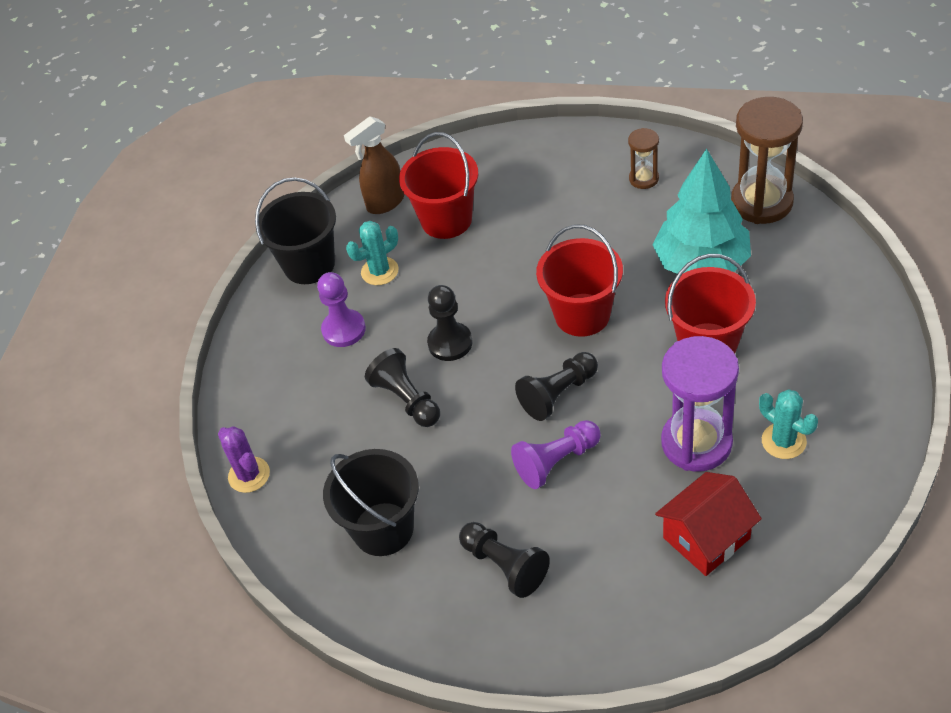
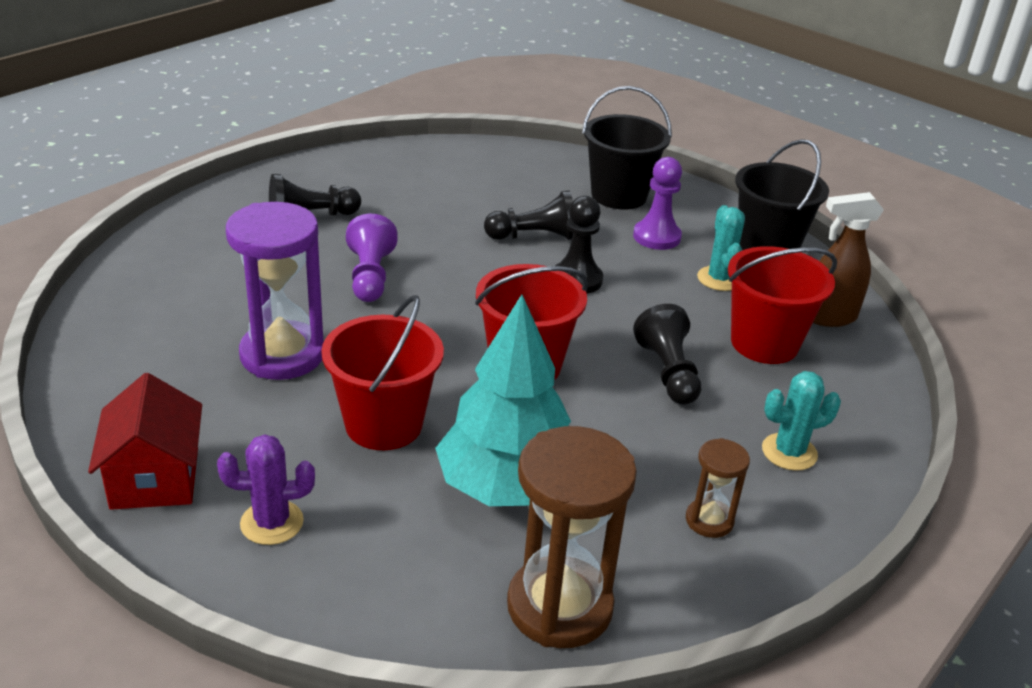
camera: 110 degrees right, 15 degrees down
purple cactus [218,426,270,493] -> purple cactus moved to [217,435,315,545]
black bucket [323,449,419,556] -> black bucket moved to [582,86,672,209]
brown spray bottle [344,116,404,214] -> brown spray bottle turned 90 degrees counterclockwise [813,192,884,327]
black pawn [515,352,598,421] -> black pawn moved to [633,304,701,405]
red house [655,472,762,576] -> red house moved to [88,373,202,510]
turquoise cactus [759,389,818,459] -> turquoise cactus moved to [762,371,841,471]

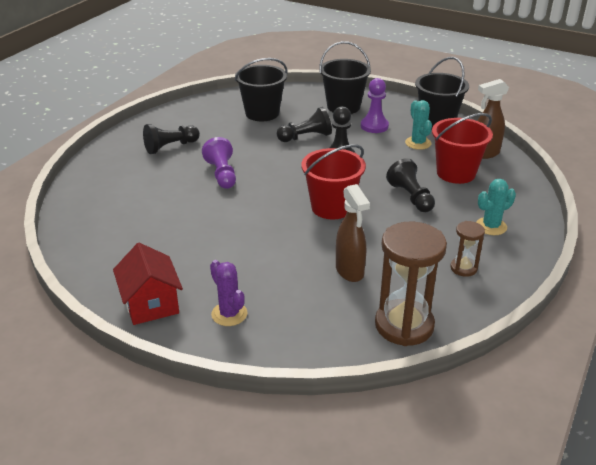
camera: 10 degrees left, 0 degrees up
purple cactus [217,435,315,545] -> purple cactus turned 75 degrees clockwise [210,260,247,326]
purple hourglass [226,202,324,380] -> none
red bucket [321,295,444,450] -> none
turquoise tree [435,295,571,506] -> brown spray bottle [336,184,370,282]
none -> black bucket [235,58,287,121]

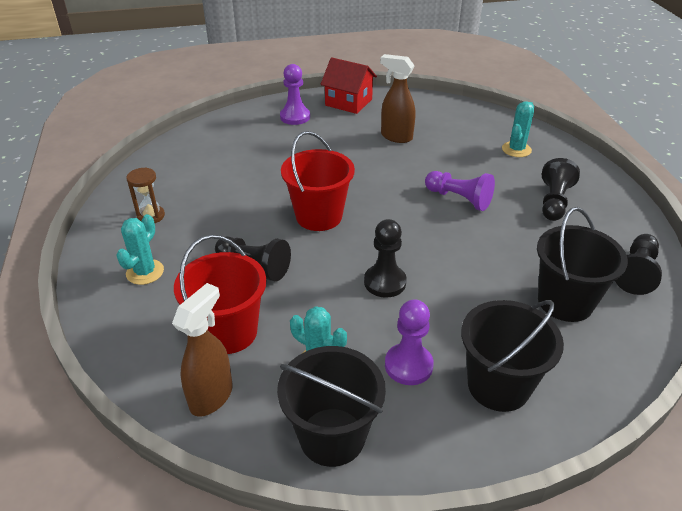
camera: 140 degrees right, 5 degrees up
purple cactus [210,260,247,326] -> purple pawn [280,64,310,125]
black pawn [277,107,332,142] -> black pawn moved to [615,234,662,295]
brown spray bottle [336,184,370,282] -> brown spray bottle moved to [380,54,415,143]
brown hourglass [375,222,447,346] -> none
none -> turquoise cactus [502,101,534,157]

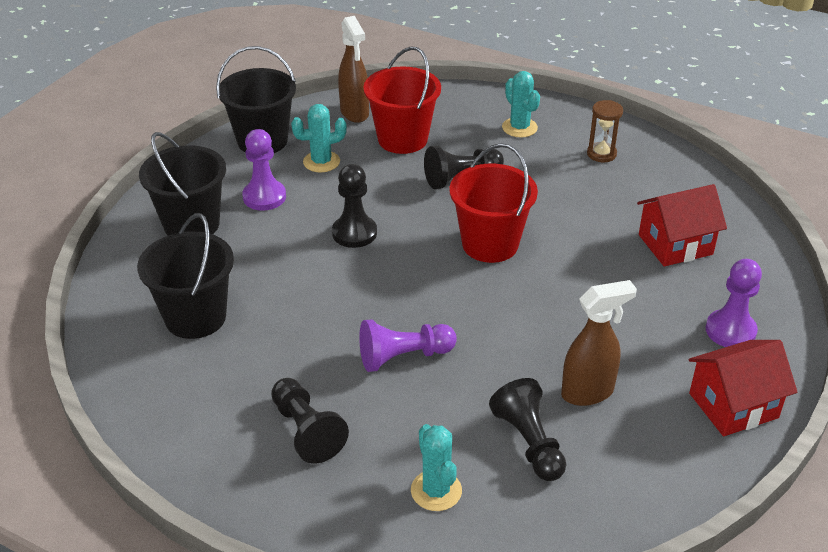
camera: 130 degrees right, 0 degrees up
black pawn [615,234,662,295] -> black pawn moved to [489,378,566,481]
none -> red house [637,184,727,266]

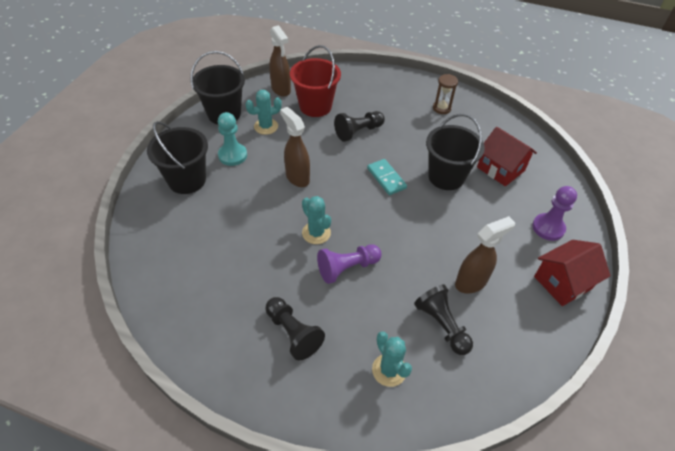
camera: 10 degrees left, 10 degrees up
black bucket [137,213,234,339] -> black bucket moved to [426,114,485,190]
purple pawn [242,129,286,211] -> turquoise pawn [218,112,247,166]
black pawn [332,164,377,248] -> brown spray bottle [280,107,310,187]
red bucket [450,143,538,263] -> turquoise domino [367,159,407,195]
turquoise cactus [502,71,540,138] -> turquoise cactus moved to [302,196,331,244]
red house [637,184,727,266] -> red house turned 75 degrees clockwise [477,127,537,186]

